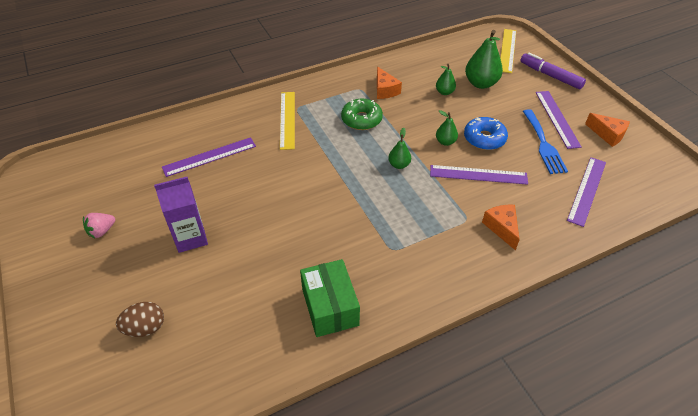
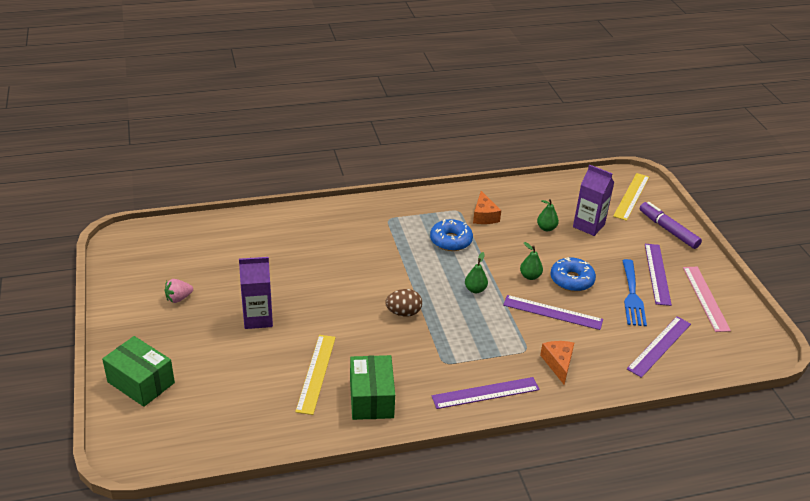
camera: 10 degrees right, 10 degrees down
brown egg [116,302,164,337] -> brown egg moved to [385,289,422,317]
purple ruler [162,137,256,177] -> purple ruler moved to [432,377,540,409]
yellow ruler [280,92,295,150] -> yellow ruler moved to [295,335,336,415]
green donut [341,99,383,130] -> blue donut [430,219,473,251]
green pear [465,30,503,89] -> purple carton [573,165,614,236]
orange cheese [585,113,630,147] -> pink ruler [683,267,731,332]
none -> green box [102,336,175,407]

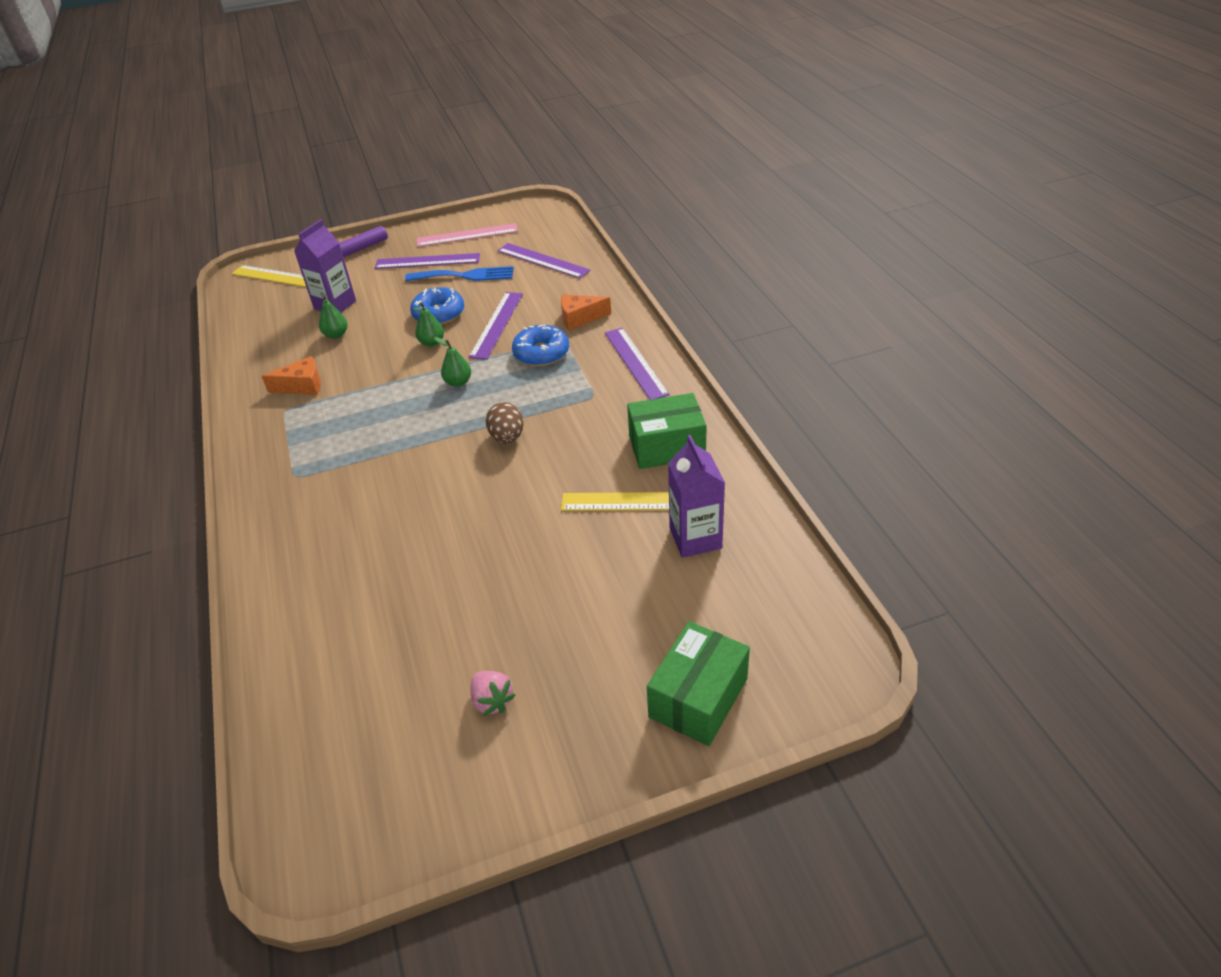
camera: 90 degrees left, 5 degrees up
purple carton [239,257,273,329] -> purple carton moved to [668,435,725,558]
blue donut [430,219,473,251] -> blue donut moved to [512,324,569,366]

